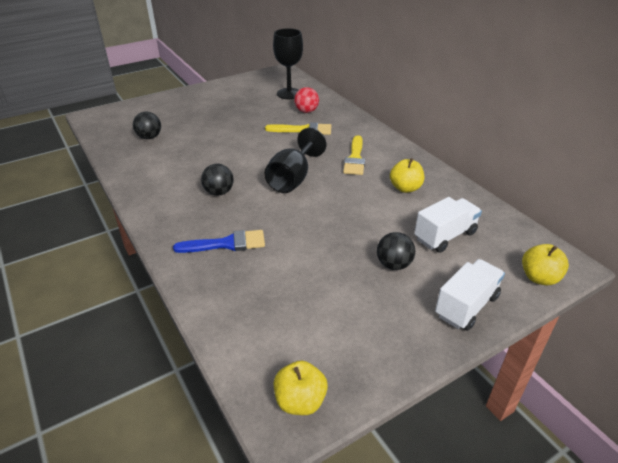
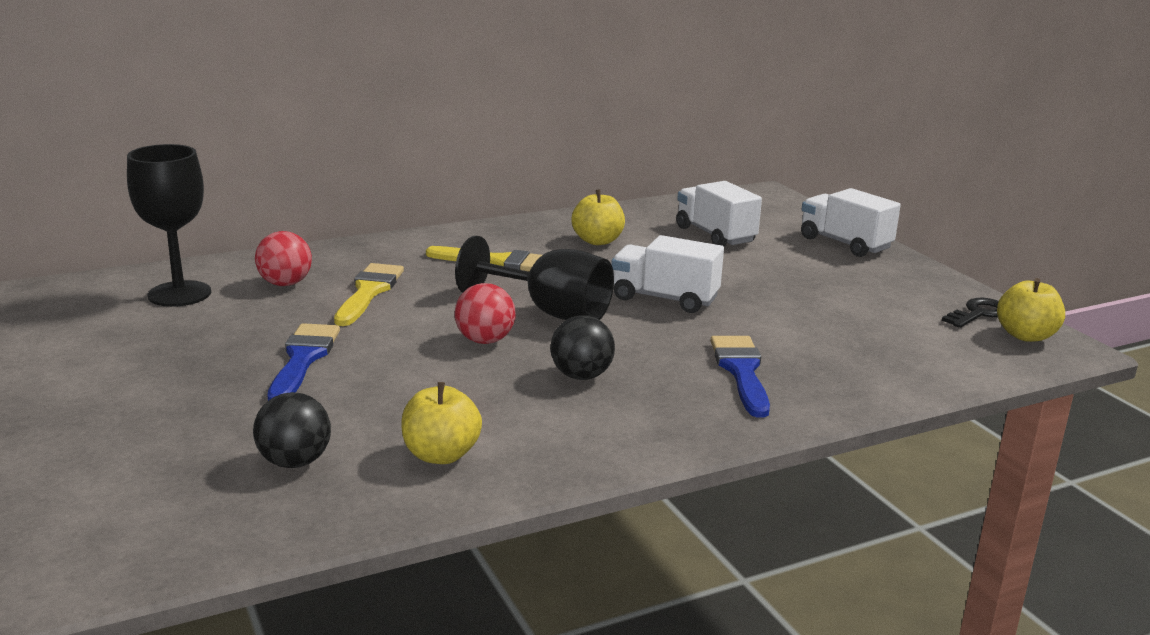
camera: 85 degrees left, 15 degrees down
black ball [377,232,415,270] -> none
yellow apple [522,244,569,285] -> yellow apple moved to [401,382,482,464]
none -> blue brush [267,323,340,401]
none -> red ball [454,283,516,344]
none -> white truck [611,235,724,313]
none -> black key [942,298,999,328]

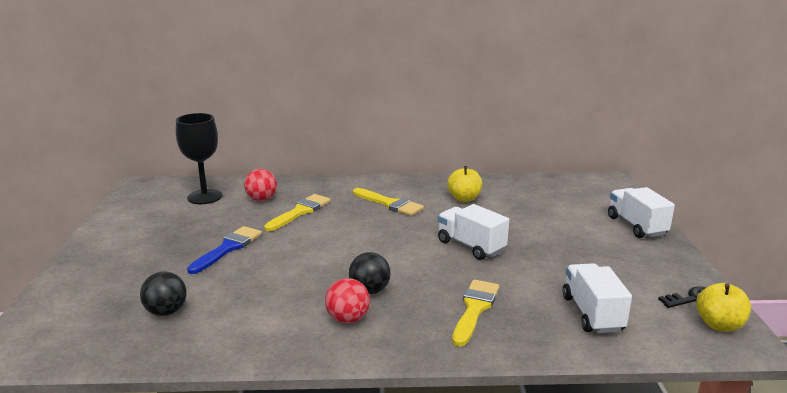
camera: 25 degrees right, 0 degrees up
yellow apple [401,382,482,464] -> none
red ball [454,283,516,344] -> red ball moved to [325,278,370,324]
black goblet [455,236,614,320] -> none
white truck [676,181,762,246] -> white truck moved to [563,263,632,333]
blue brush [711,336,770,418] -> yellow brush [452,279,499,347]

